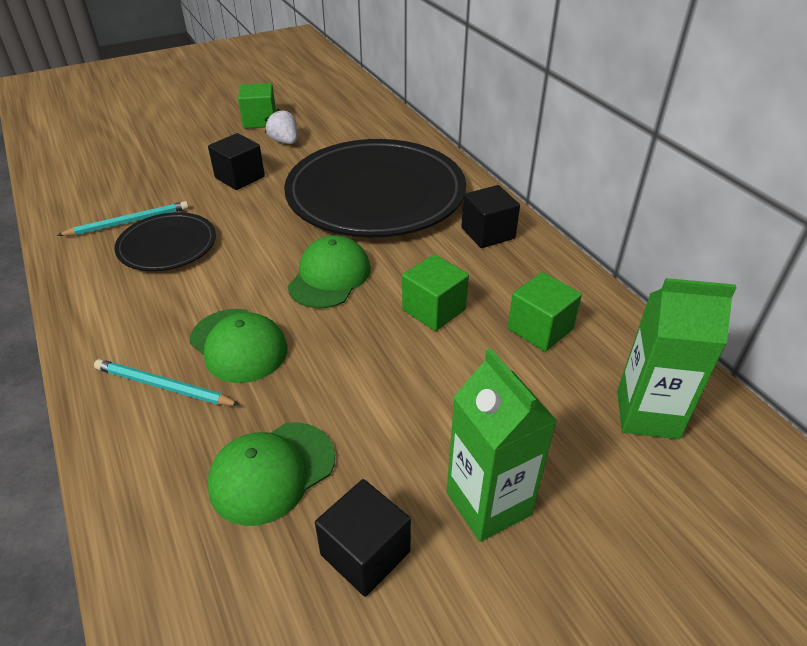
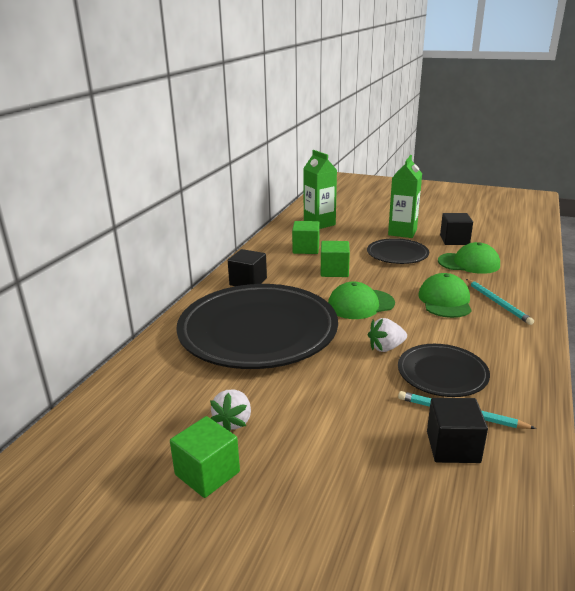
camera: 130 degrees left, 15 degrees down
black cube [208,133,265,190] -> black cube moved to [427,398,488,463]
none -> black plate [367,238,429,264]
none -> white strawberry [368,318,407,352]

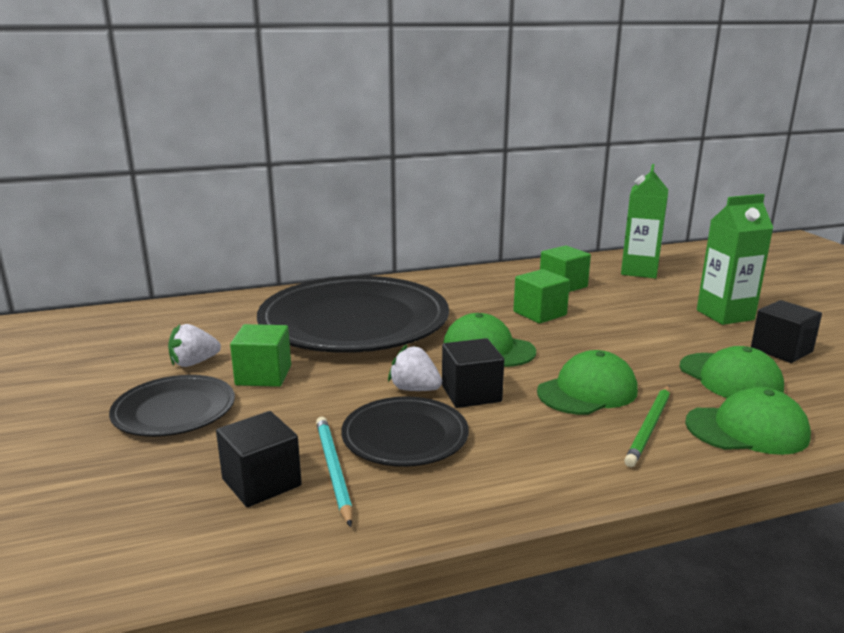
camera: 50 degrees right, 5 degrees down
green cube [170,416,240,498] -> green cube moved to [230,324,291,387]
black cube [228,249,267,286] -> black cube moved to [442,338,504,408]
black plate [367,238,429,264] -> black plate moved to [109,375,235,437]
turquoise pencil [466,279,534,325] -> green pencil [624,386,670,467]
none -> green cap [685,387,811,455]

